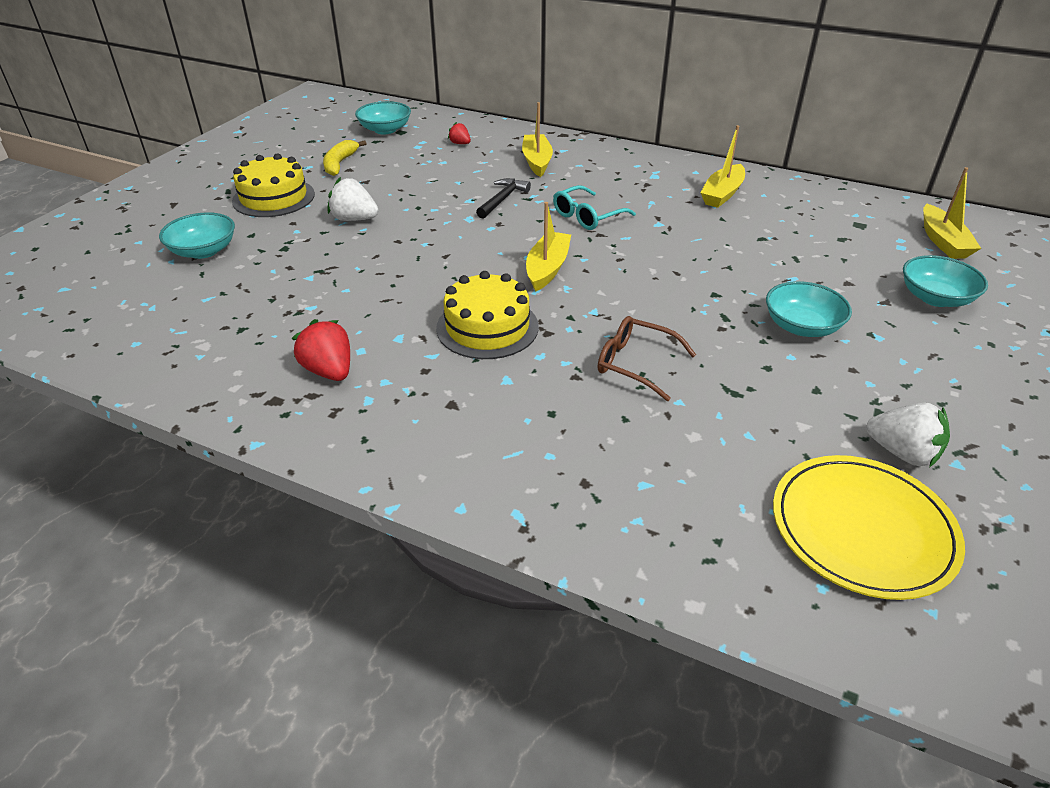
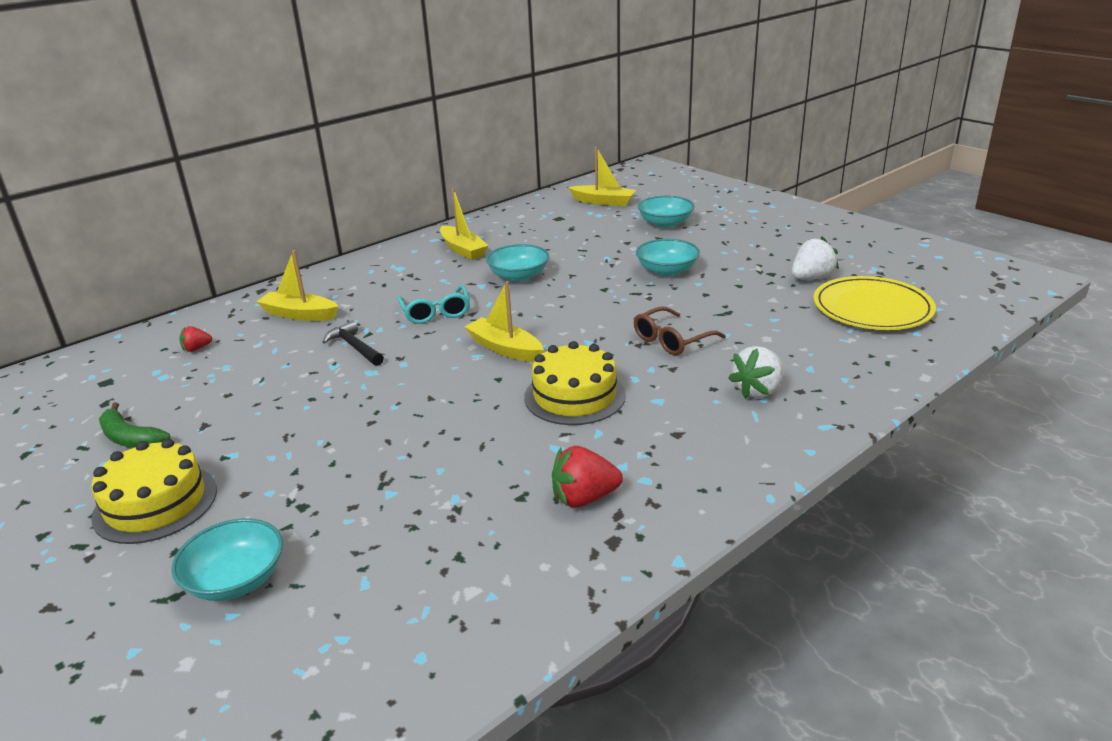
camera: 65 degrees left, 10 degrees down
yellow banana [323,140,366,176] -> green banana [99,402,170,448]
white strawberry [327,177,378,221] -> white strawberry moved to [728,346,784,399]
turquoise bowl [355,101,411,134] -> turquoise bowl moved to [486,244,549,282]

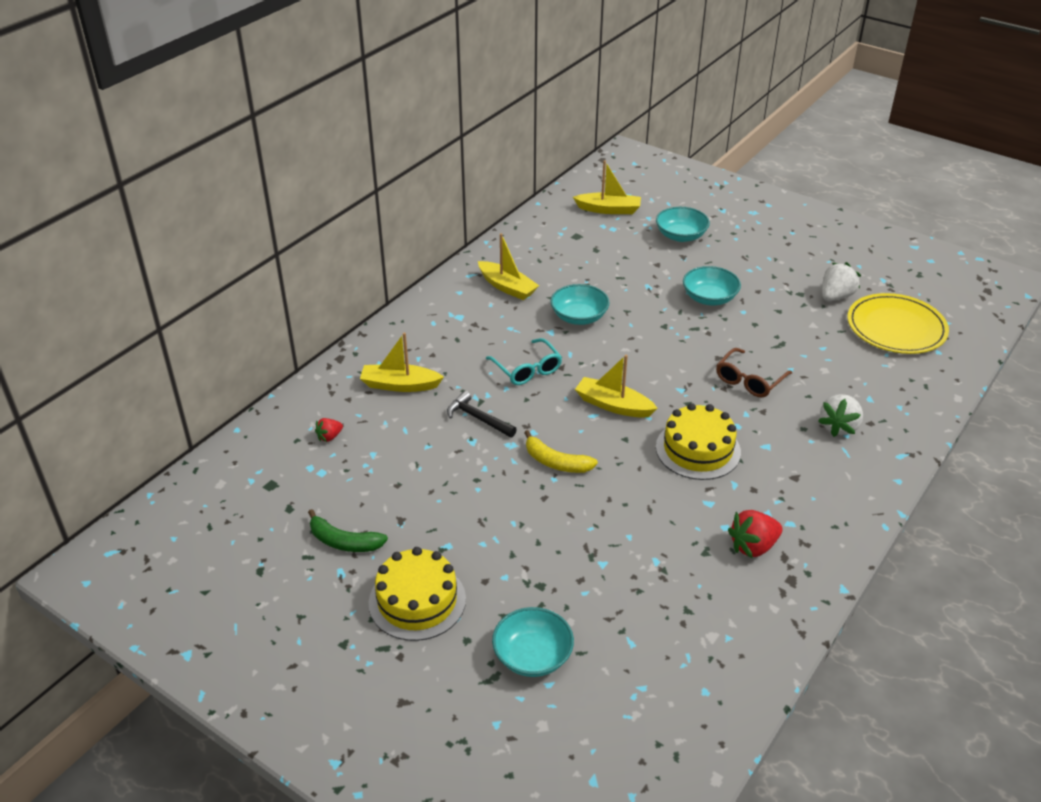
camera: 15 degrees left, 10 degrees up
none -> yellow banana [524,430,598,473]

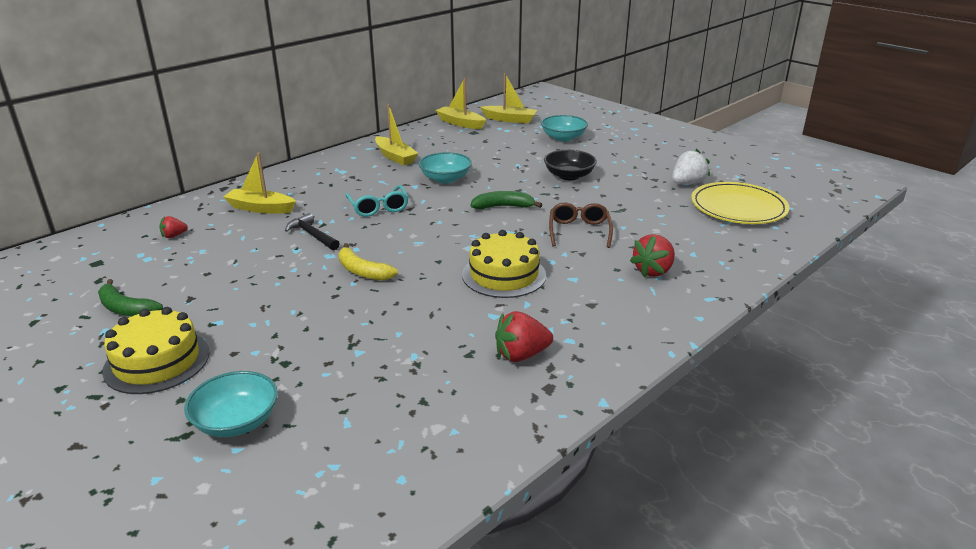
camera: 10 degrees right, 10 degrees down
yellow boat [575,355,658,418] -> yellow boat moved to [435,78,486,129]
turquoise bowl [683,266,741,305] -> black bowl [544,150,597,180]
brown glasses [716,348,792,397] -> brown glasses turned 135 degrees clockwise [549,203,613,248]
white strawberry [818,394,863,437] -> red strawberry [630,234,675,277]
none -> green banana [470,191,542,209]

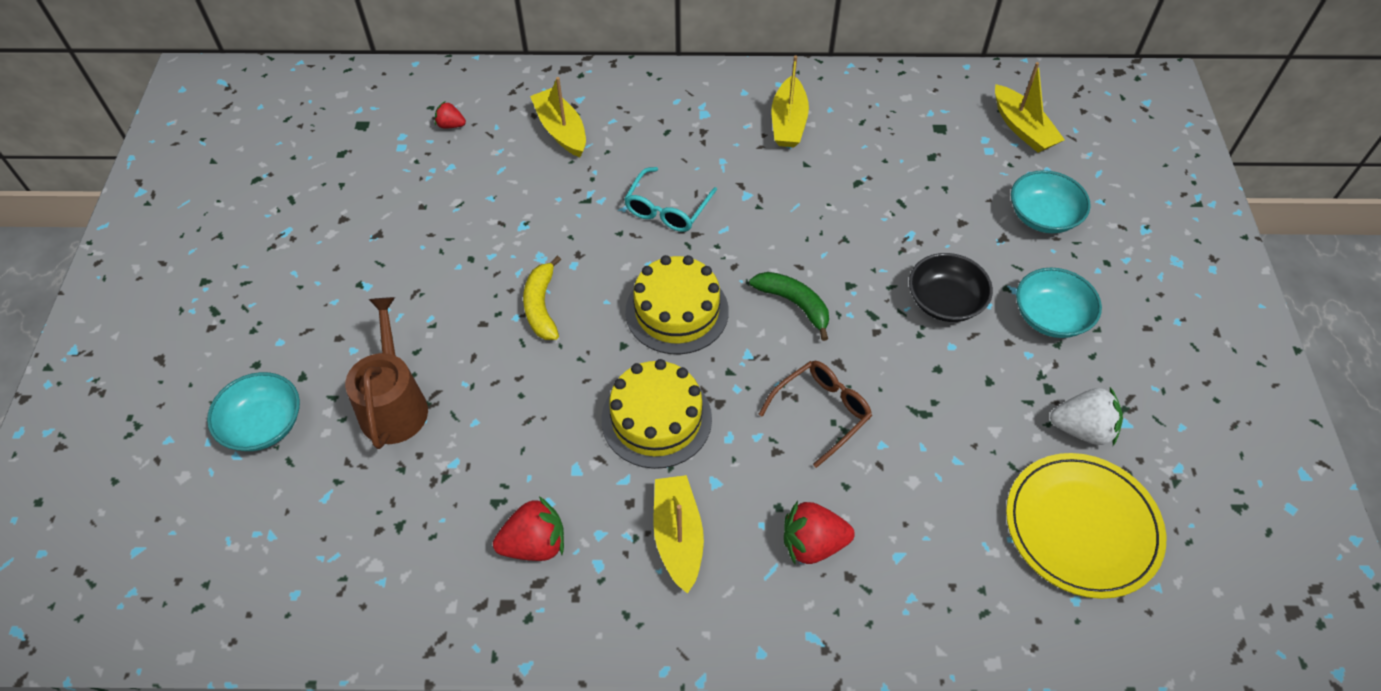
camera: 45 degrees right, 25 degrees up
green banana [98,279,163,317] -> none
yellow cake [102,307,210,394] -> yellow cake moved to [625,255,729,354]
black hammer [285,213,340,250] -> none
turquoise bowl [419,152,472,183] -> turquoise bowl moved to [1016,268,1102,338]
yellow boat [435,78,486,129] -> yellow boat moved to [653,475,704,594]
red strawberry [495,311,553,362] -> red strawberry turned 135 degrees clockwise [493,496,564,561]
none -> brown watering can [345,297,428,449]

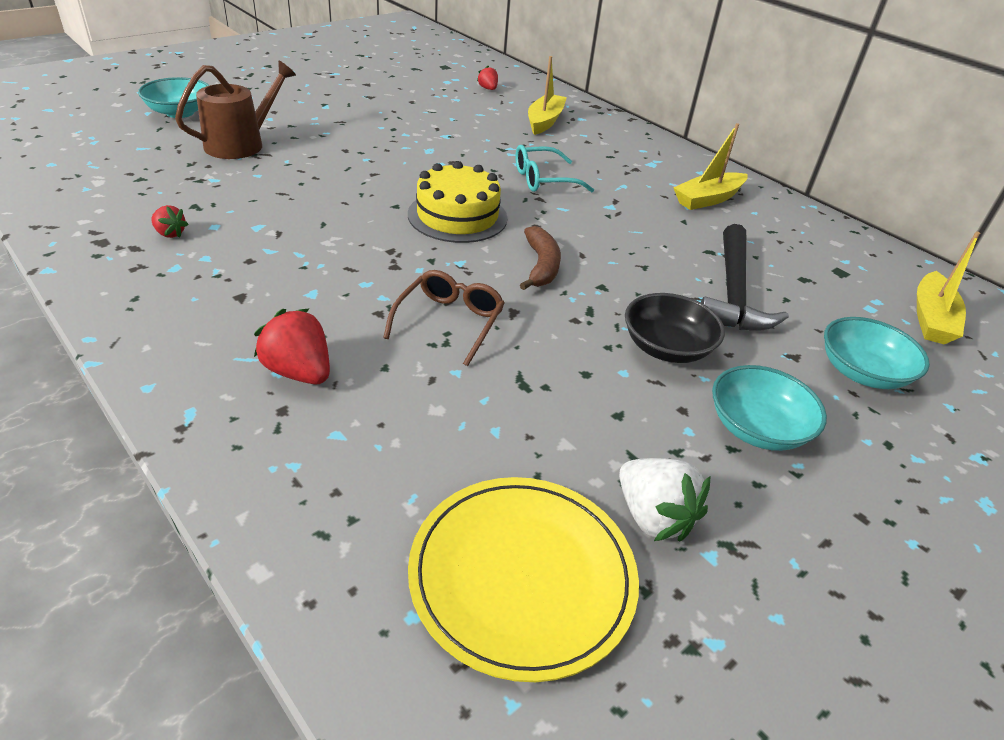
camera: 45 degrees right, 15 degrees down
red strawberry [493,496,564,561] -> red strawberry [151,205,189,238], size x0.57
yellow banana [523,256,561,340] -> none
yellow cake [601,359,712,469] -> none
yellow boat [653,475,704,594] -> none
green banana [749,272,829,341] -> brown banana [520,226,561,290]
brown glasses [759,361,872,468] -> brown glasses turned 75 degrees counterclockwise [383,270,505,366]
none -> black hammer [701,224,789,331]

